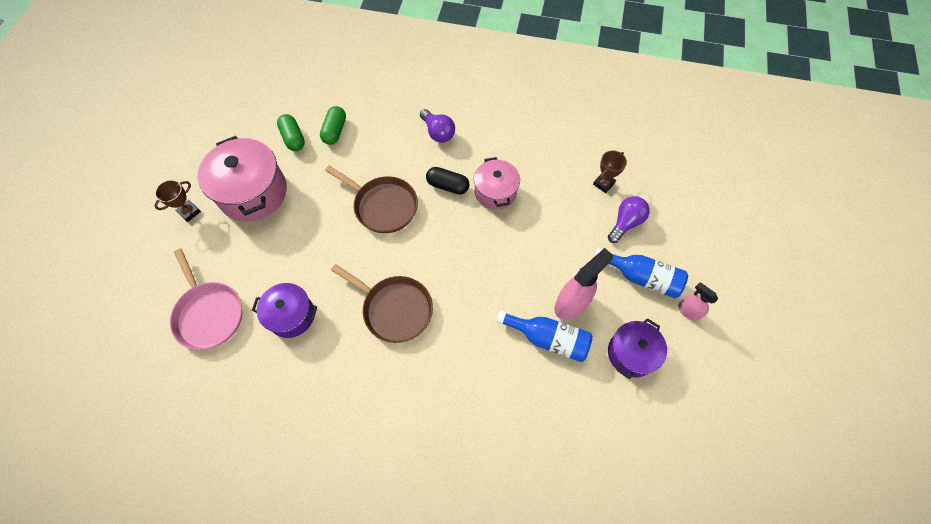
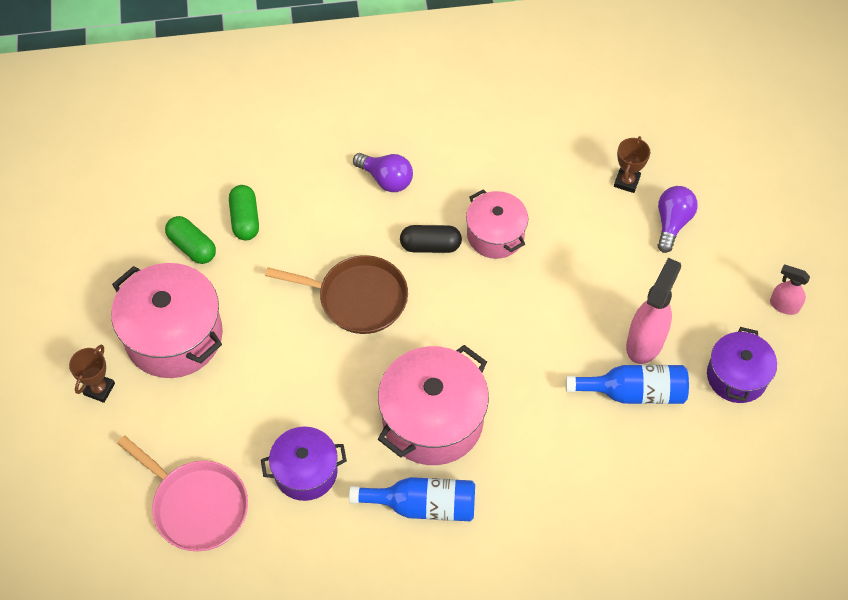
camera: 20 degrees left, 5 degrees down
brown pan [331,264,433,343] -> pink pot [378,345,489,465]
blue bottle [594,248,688,298] -> blue bottle moved to [349,477,475,521]

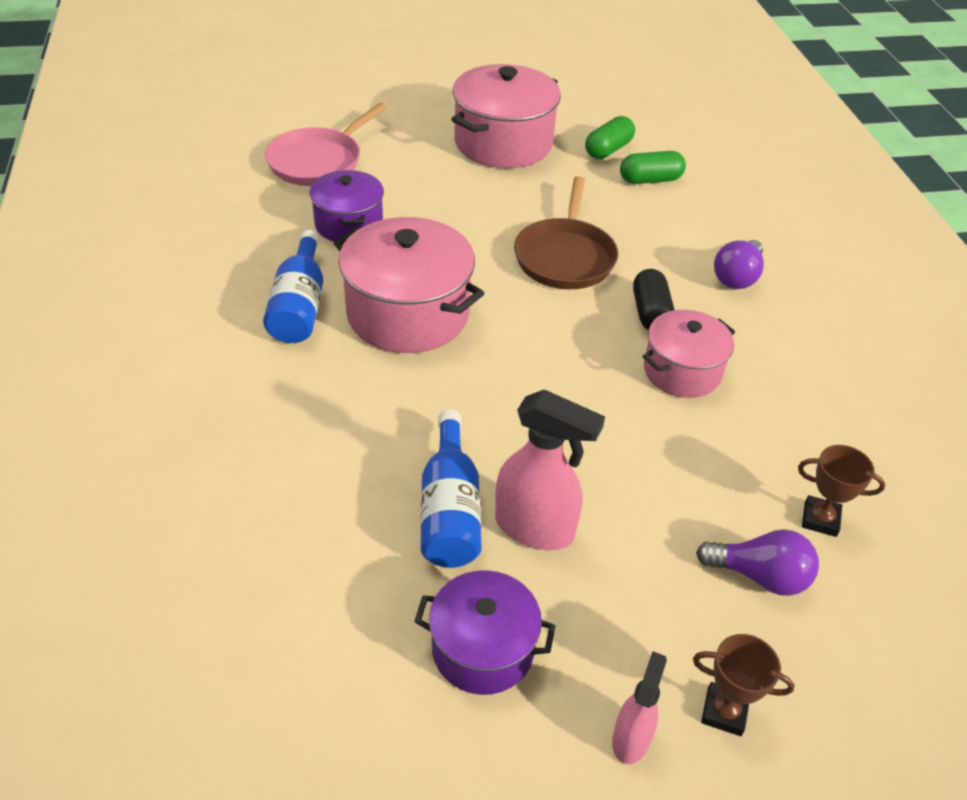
camera: 85 degrees right, 15 degrees down
brown trophy [69,344,115,403] -> brown trophy moved to [693,634,795,736]

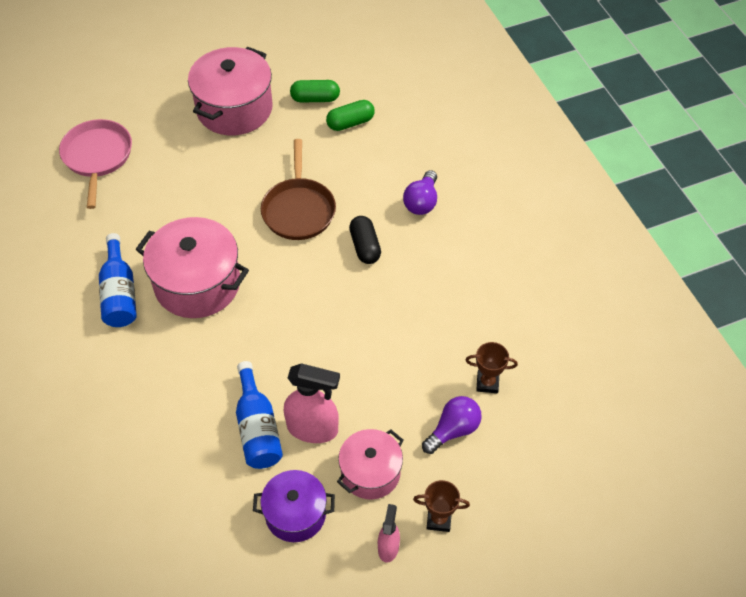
camera: 10 degrees left, 10 degrees up
pink pan [265,103,387,186] -> pink pan turned 150 degrees clockwise [59,119,132,209]
purple pot [309,170,384,242] -> none
green capsule [585,116,635,159] -> green capsule turned 60 degrees clockwise [290,80,340,103]
pink pot [642,310,735,398] -> pink pot moved to [337,429,404,500]
purple light bulb [696,529,819,596] -> purple light bulb turned 45 degrees counterclockwise [422,396,482,454]

